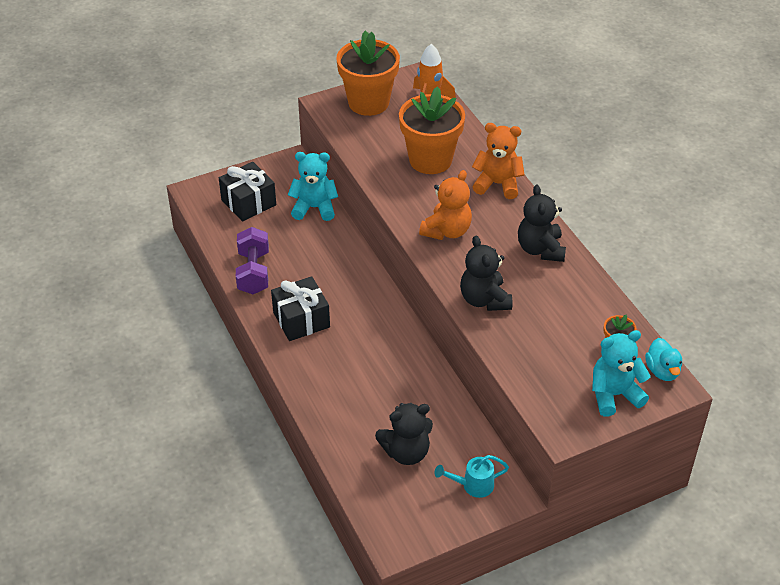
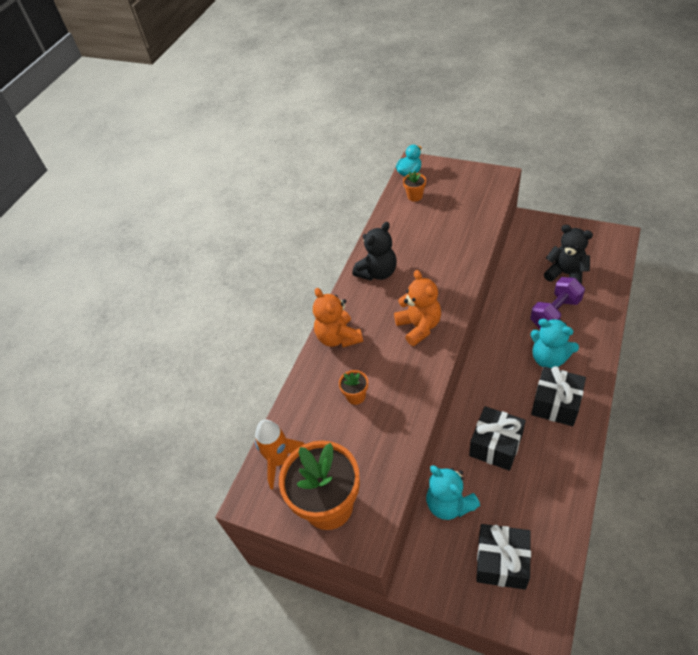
camera: 125 degrees left, 5 degrees up
purple dumbbell [236,227,269,294] -> purple dumbbell moved to [530,277,585,329]
orange flower pot [399,86,465,174] -> orange flower pot [339,370,368,405], size x0.43
orange teddy bear [419,170,472,240] -> orange teddy bear turned 75 degrees clockwise [394,270,441,346]
turquoise watering can [434,455,509,498] -> none
black teddy bear [460,236,513,311] -> none
turquoise teddy bear [592,330,651,417] -> turquoise teddy bear moved to [530,319,579,368]
none -> black gift [469,406,526,471]

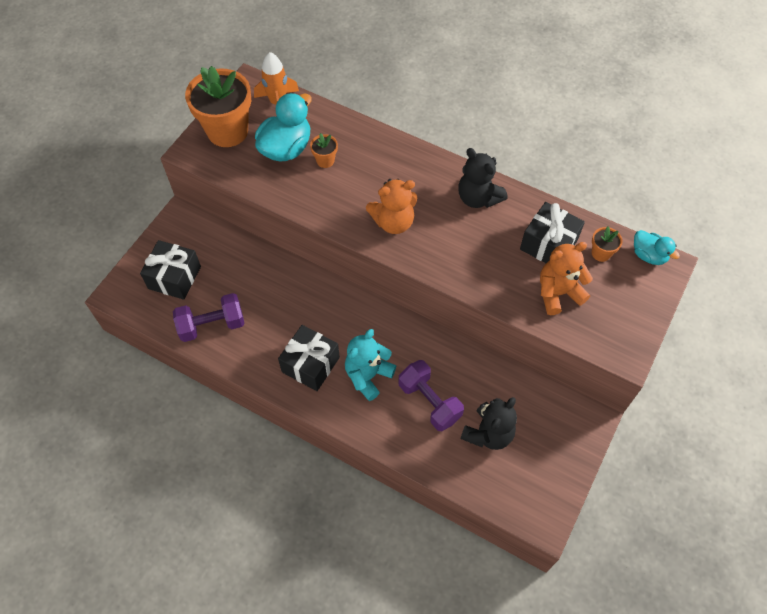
camera: 90 degrees right, 10 degrees up
orange teddy bear [313,288,363,347] -> orange teddy bear moved to [540,242,593,315]
turquoise teddy bear [426,465,480,520] -> none
black gift [469,406,526,471] -> black gift moved to [520,202,585,263]
none -> purple dumbbell [173,293,245,342]
none -> turquoise duck [255,93,312,162]

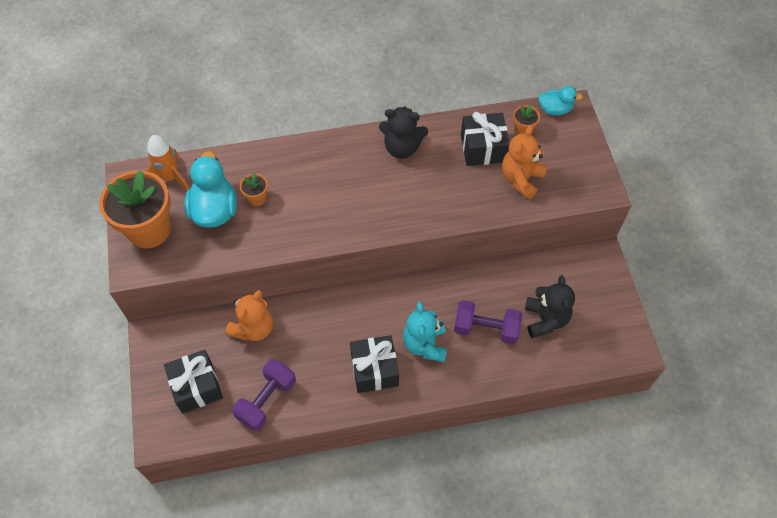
camera: 40 degrees left, 0 degrees up
orange teddy bear [366,179,417,234] -> orange teddy bear moved to [225,290,273,341]

